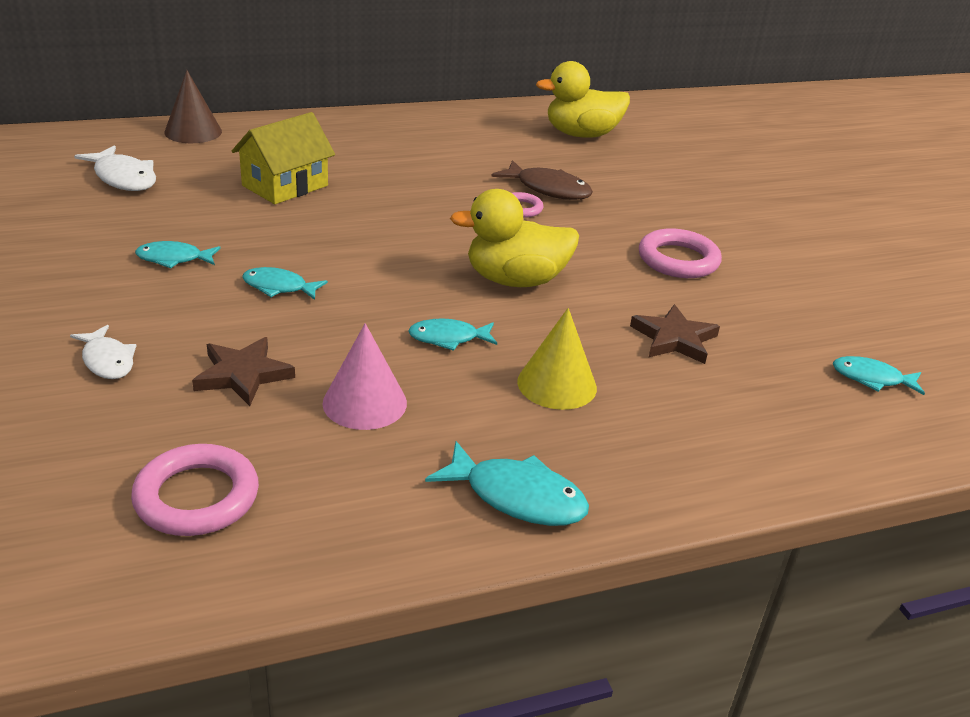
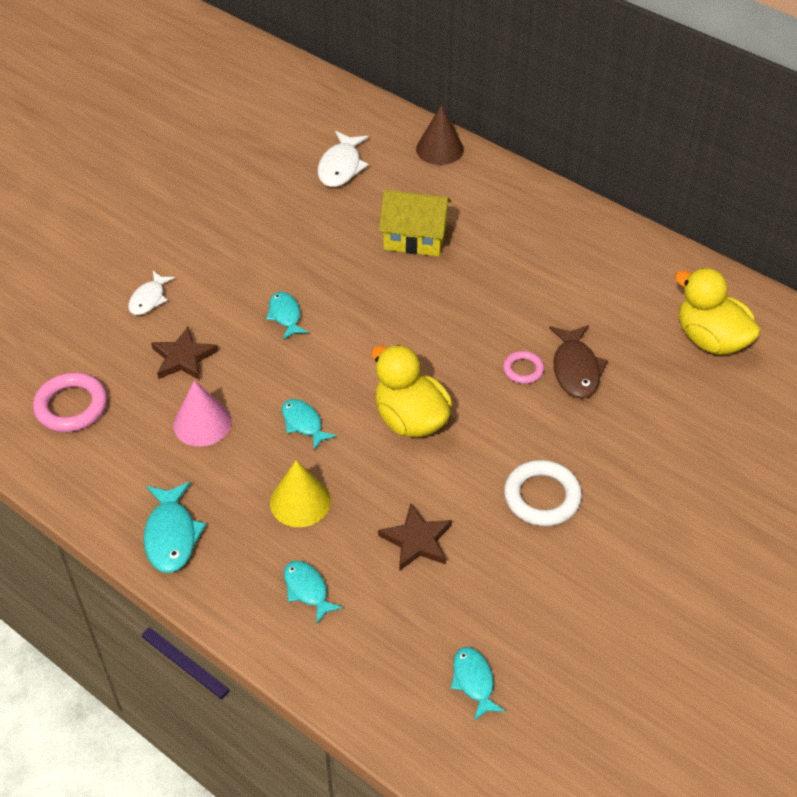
camera: 60 degrees right, 15 degrees up
turquoise fish [135,241,221,268] -> turquoise fish moved to [284,561,343,623]
pink ring [639,228,722,278] -> white ring [504,460,582,526]

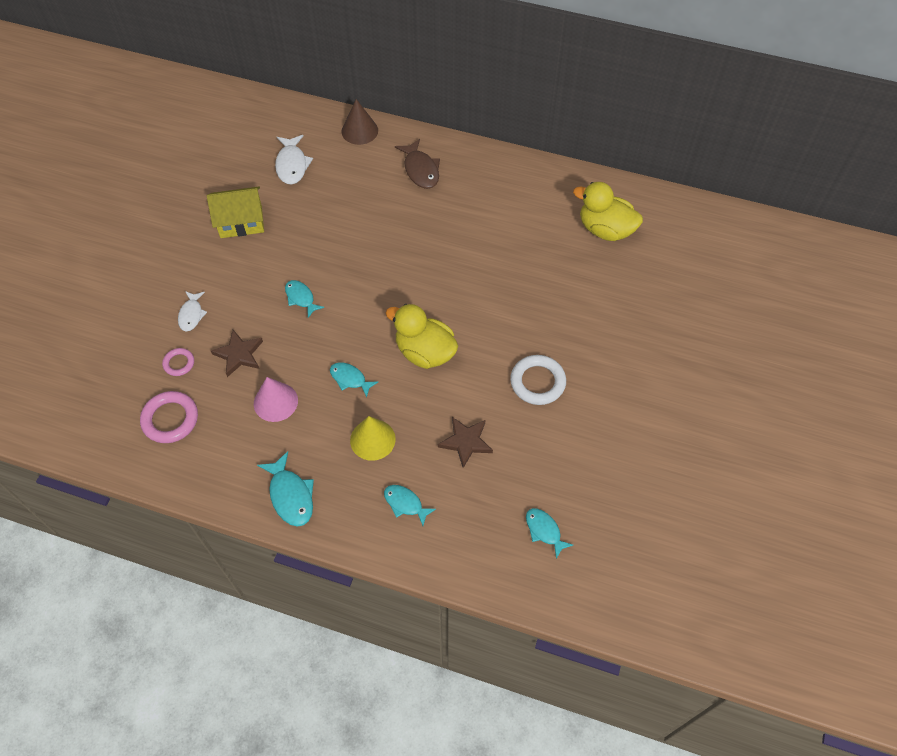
camera: 20 degrees left, 10 degrees up
yellow house [379,190,451,256] -> yellow house moved to [207,187,264,238]
pink ring [503,351,544,384] -> pink ring moved to [162,348,194,376]
brown fish [549,325,608,399] -> brown fish moved to [395,139,440,189]

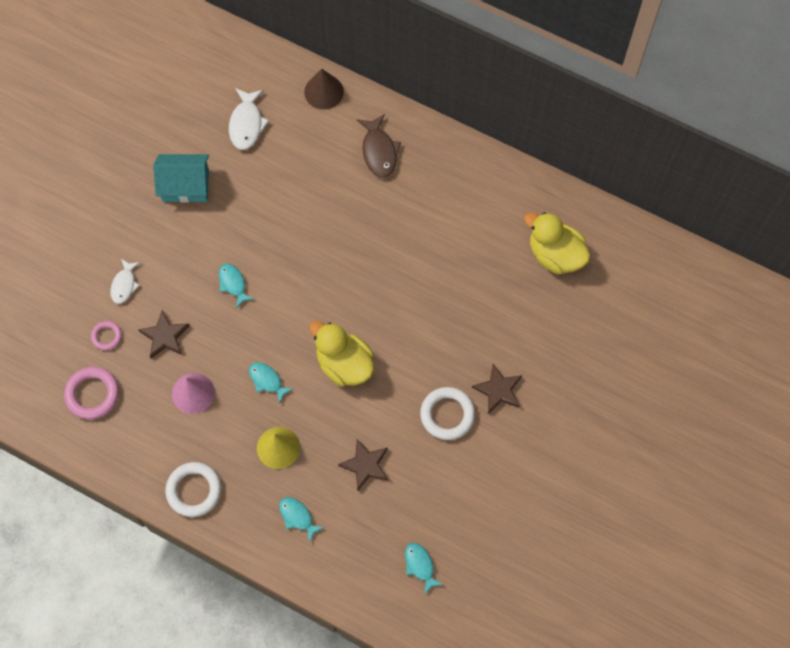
camera: 10 degrees right, 10 degrees up
yellow house [207,187,264,238] -> turquoise house [153,154,209,203]
turquoise fish [257,451,314,527] -> white ring [165,462,221,517]
none -> brown star [472,364,522,414]

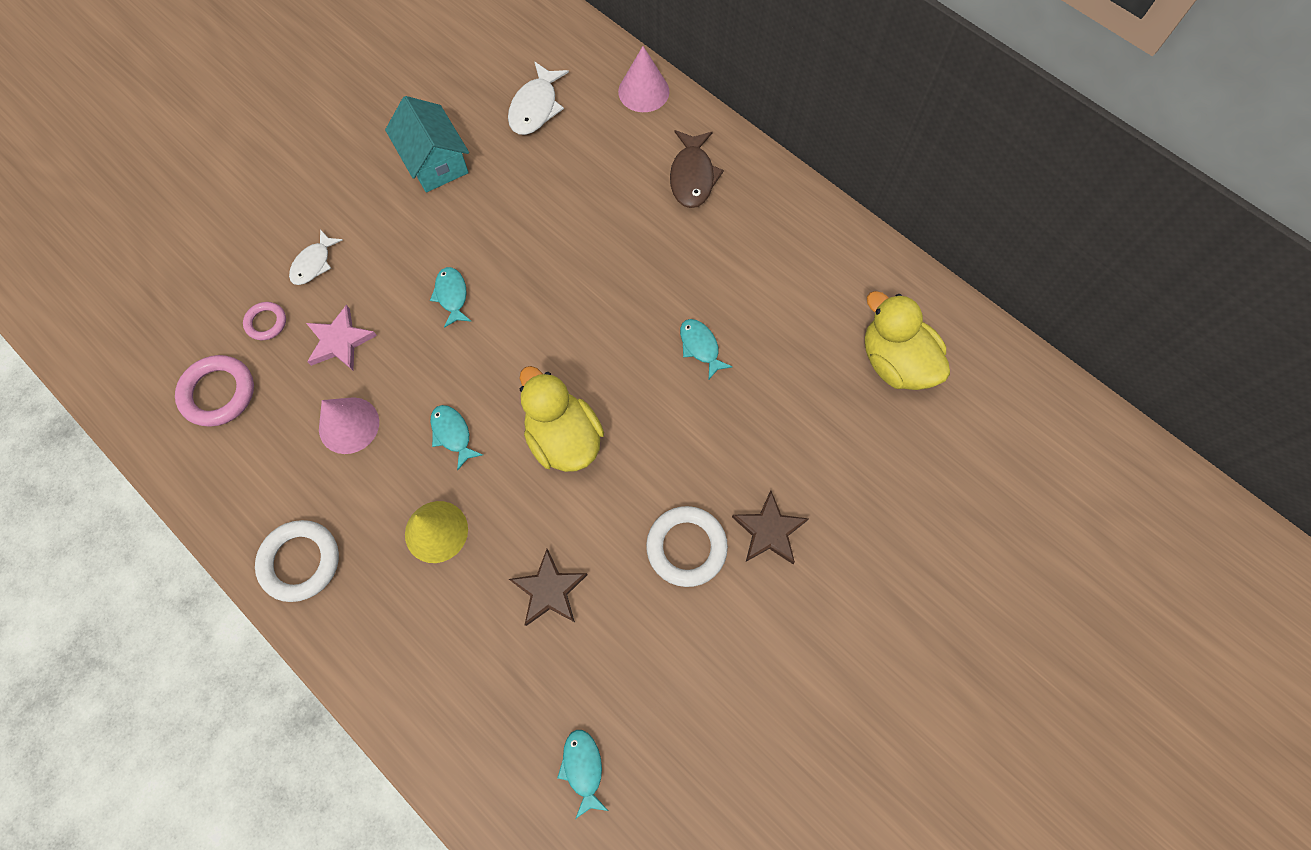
camera: 15 degrees right, 0 degrees up
brown star [138,310,190,358] -> pink star [306,305,377,371]
turquoise house [153,154,209,203] -> turquoise house turned 45 degrees clockwise [385,96,469,192]
turquoise fish [279,497,324,543] -> turquoise fish moved to [680,319,733,379]
brown cone [304,69,344,110] -> pink cone [618,46,669,112]

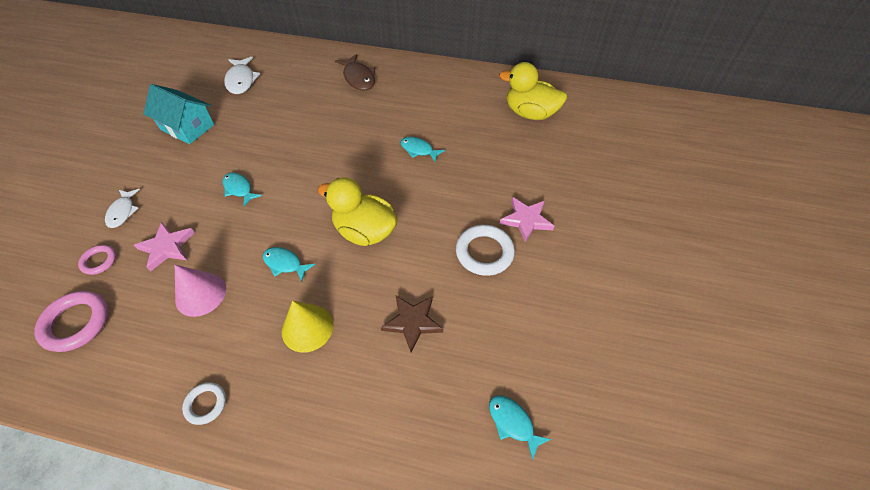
camera: 30 degrees left, 15 degrees down
white ring [255,520,339,602] -> white ring [182,382,226,425], size x0.57
pink cone [618,46,669,112] -> none
brown star [732,491,809,564] -> pink star [500,197,554,242]

